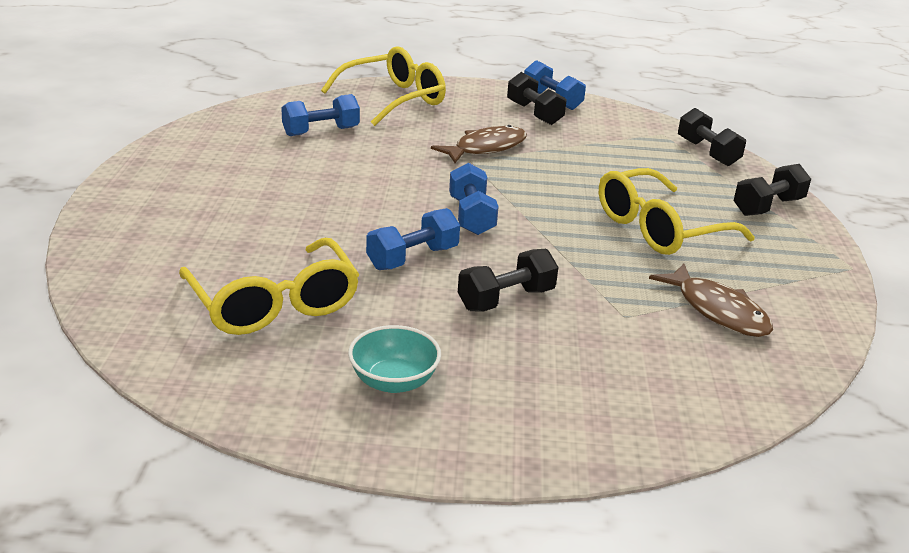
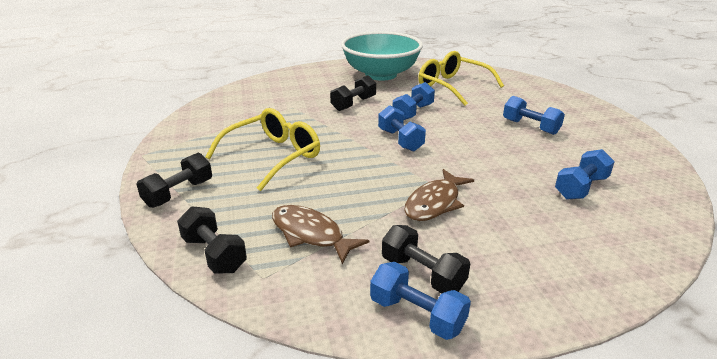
camera: 165 degrees right, 0 degrees up
yellow glasses [321,46,446,126] -> none
turquoise bowl [348,325,441,393] -> turquoise bowl [341,31,423,81], size x2.22
brown fish [649,264,773,337] -> brown fish moved to [272,205,369,265]
none -> blue dumbbell [503,96,565,135]

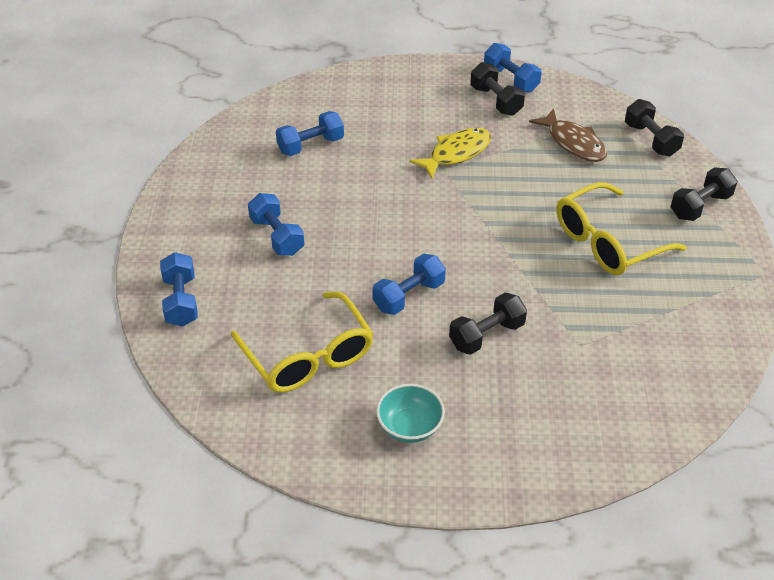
camera: 165 degrees left, 15 degrees up
turquoise bowl [341,31,423,81] -> turquoise bowl [376,384,445,443], size x0.45
blue dumbbell [378,105,426,152] -> blue dumbbell moved to [160,252,198,327]
brown fish [404,169,474,221] -> yellow fish [409,128,491,179]

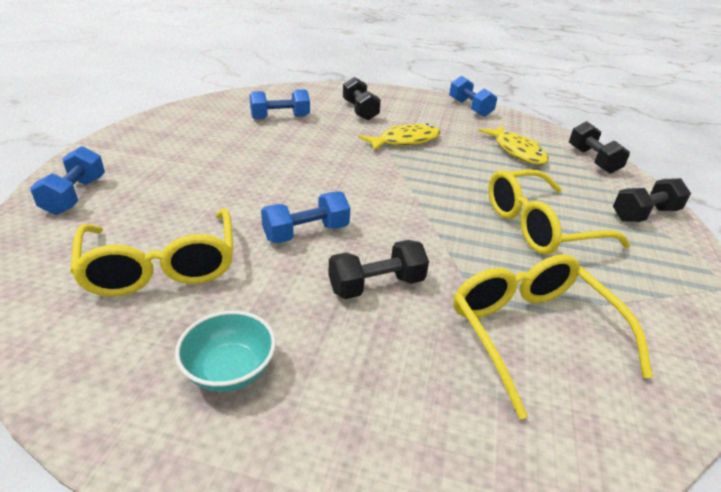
camera: 10 degrees right, 10 degrees down
blue dumbbell [248,193,304,256] -> none
black dumbbell [470,62,525,116] -> black dumbbell moved to [343,77,381,121]
brown fish [529,108,607,162] -> yellow fish [478,126,549,164]
none -> yellow glasses [453,254,653,419]

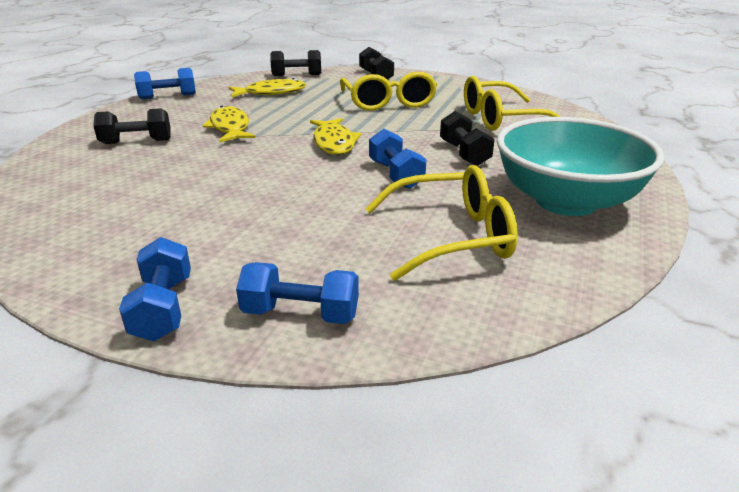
camera: 80 degrees left, 5 degrees down
turquoise bowl [175,311,276,392] -> turquoise bowl [497,117,664,216], size x2.22
blue dumbbell [250,89,310,119] -> blue dumbbell moved to [119,237,191,341]
none -> yellow fish [310,118,361,155]

